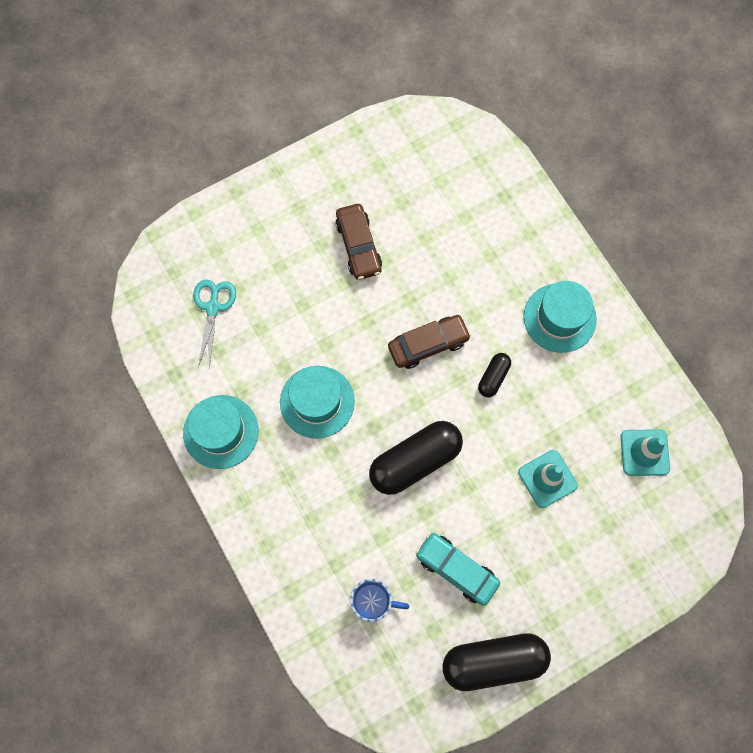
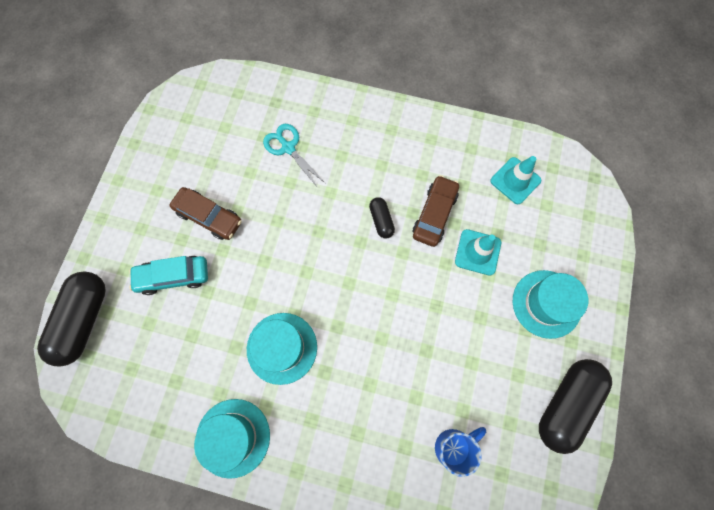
camera: 45 degrees left, 0 degrees up
turquoise scissors [193,280,236,368] -> turquoise scissors moved to [263,124,325,188]
black capsule [369,421,463,495] -> black capsule moved to [37,271,106,367]
brown car [388,315,471,369] -> brown car moved to [413,175,459,247]
turquoise car [415,533,500,606] -> turquoise car moved to [129,256,208,295]
turquoise hat [524,281,597,353] -> turquoise hat moved to [513,270,588,339]

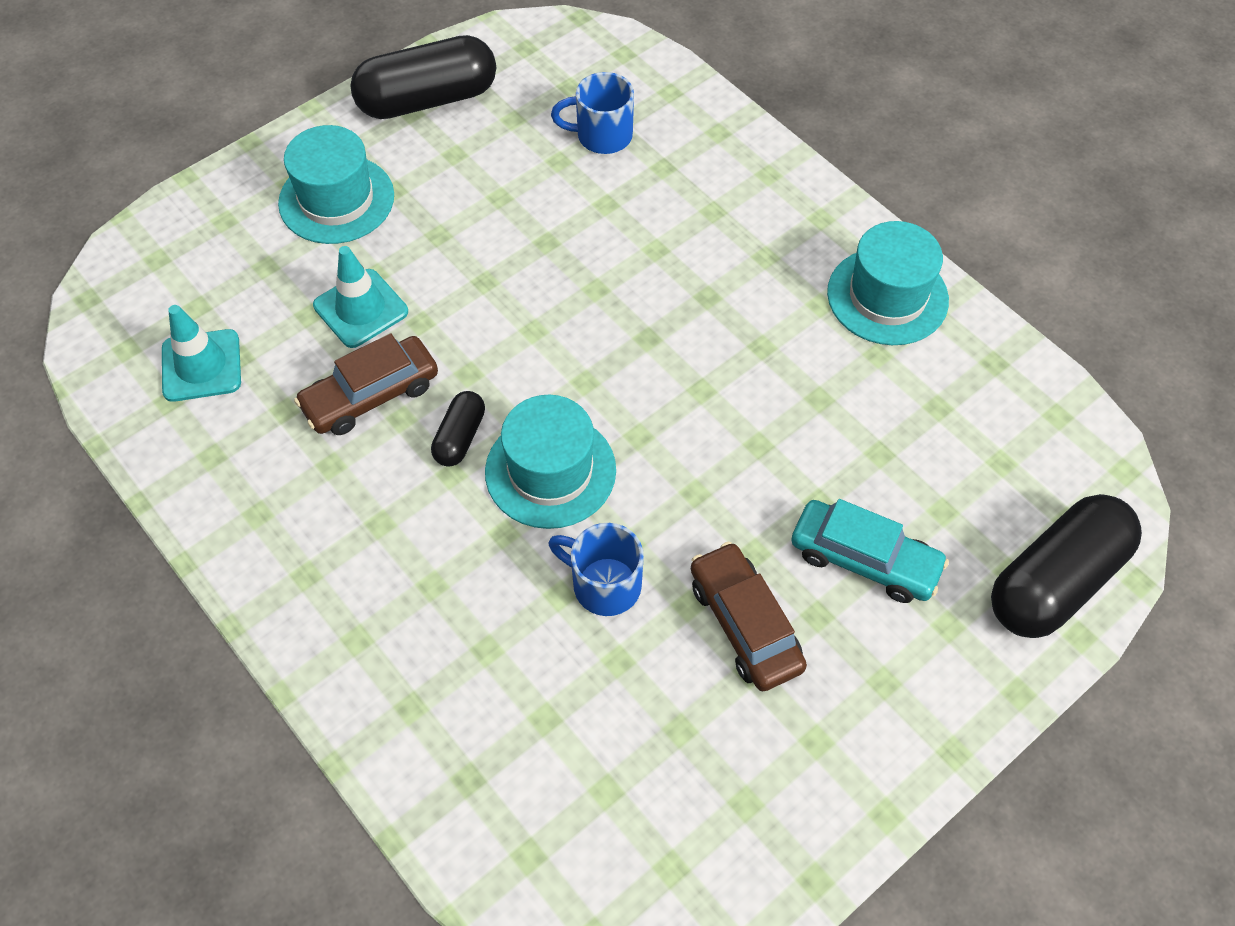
camera: 145 degrees left, 15 degrees down
turquoise hat [247,313,317,385] -> turquoise hat moved to [485,395,616,529]
turquoise scissors [263,124,325,188] -> none
none -> blue mug [548,523,644,616]

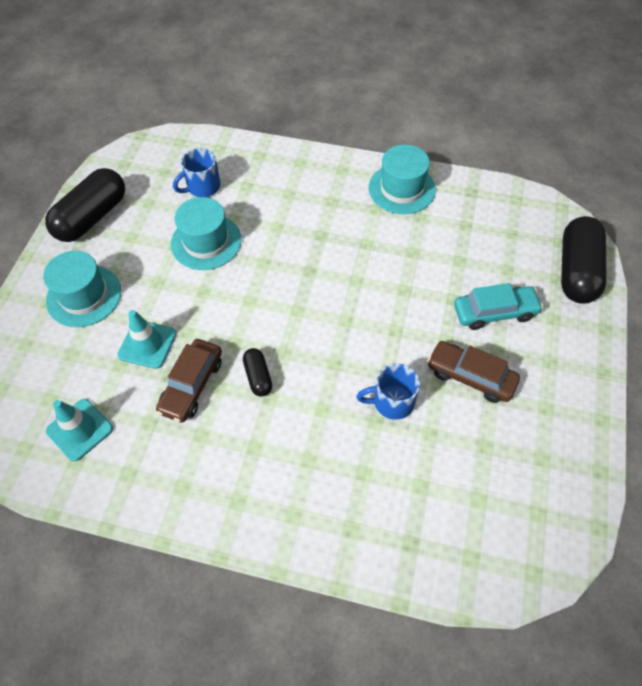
camera: 35 degrees left, 0 degrees up
turquoise hat [485,395,616,529] -> turquoise hat moved to [171,197,242,270]

